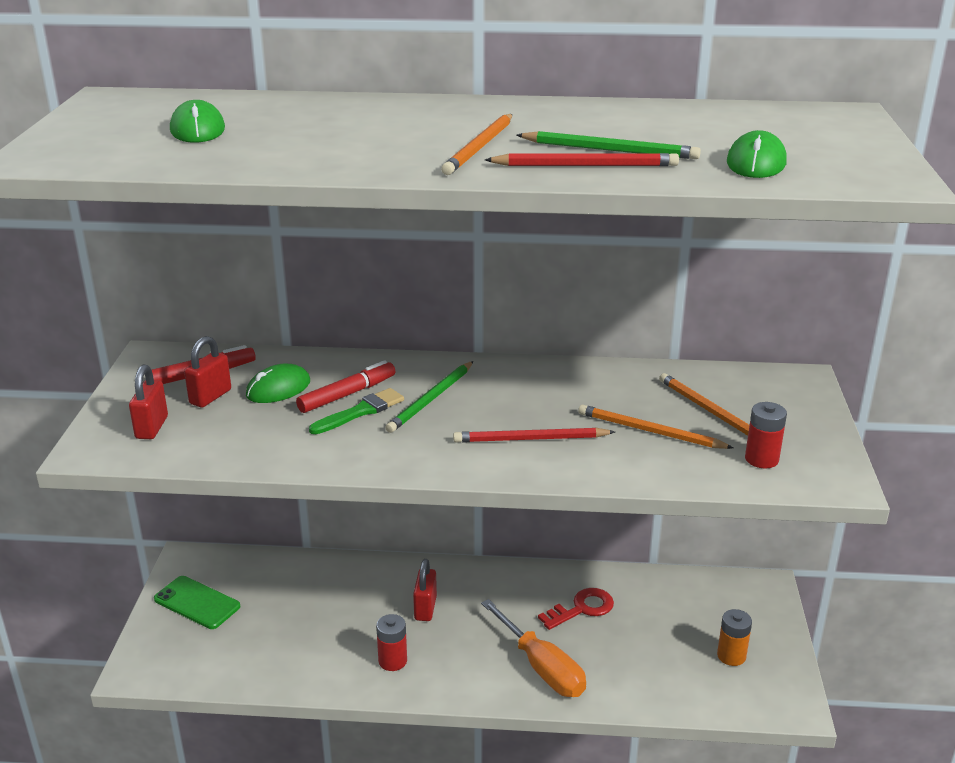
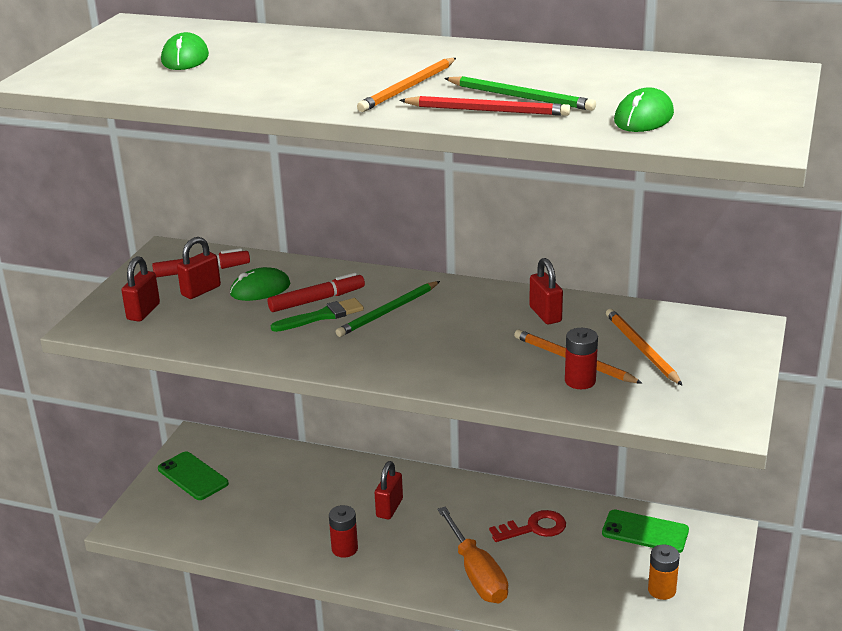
camera: 15 degrees right, 0 degrees up
red pencil [453,428,615,443] -> none
red battery [745,402,787,468] -> red battery moved to [565,328,598,389]
none -> red padlock [529,258,563,324]
none -> green phone [602,509,689,553]

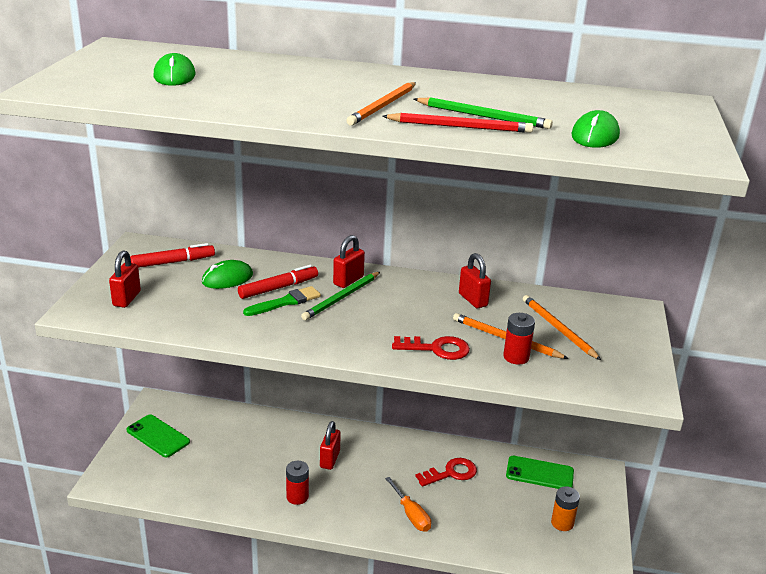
camera: 10 degrees left, 0 degrees up
red padlock [177,237,221,299] -> red padlock moved to [333,235,365,288]
orange screwdriver [438,507,508,603] -> orange screwdriver [385,477,431,532], size x0.65
none -> red key [392,336,470,360]

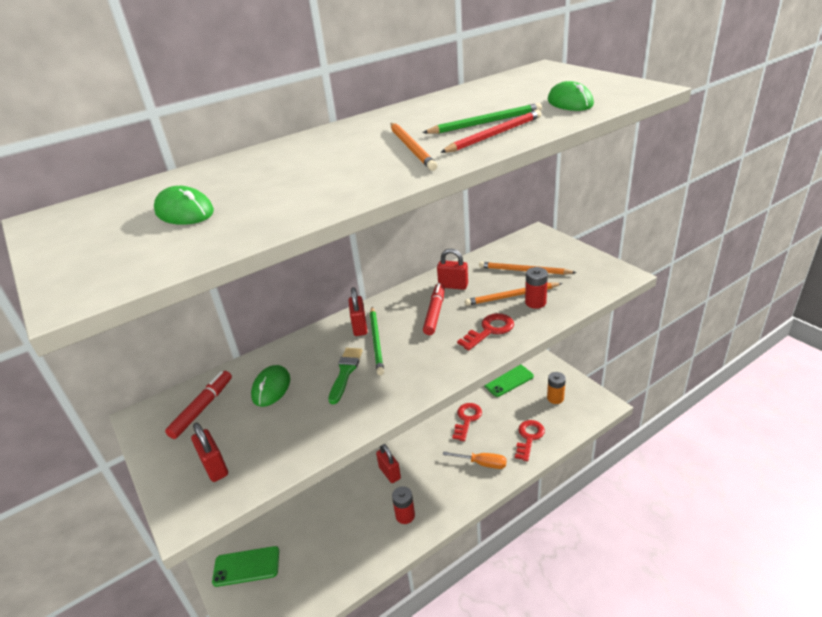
camera: 40 degrees left, 5 degrees up
red marker [238,265,318,299] -> red marker moved to [423,283,445,335]
none -> red key [515,420,545,461]

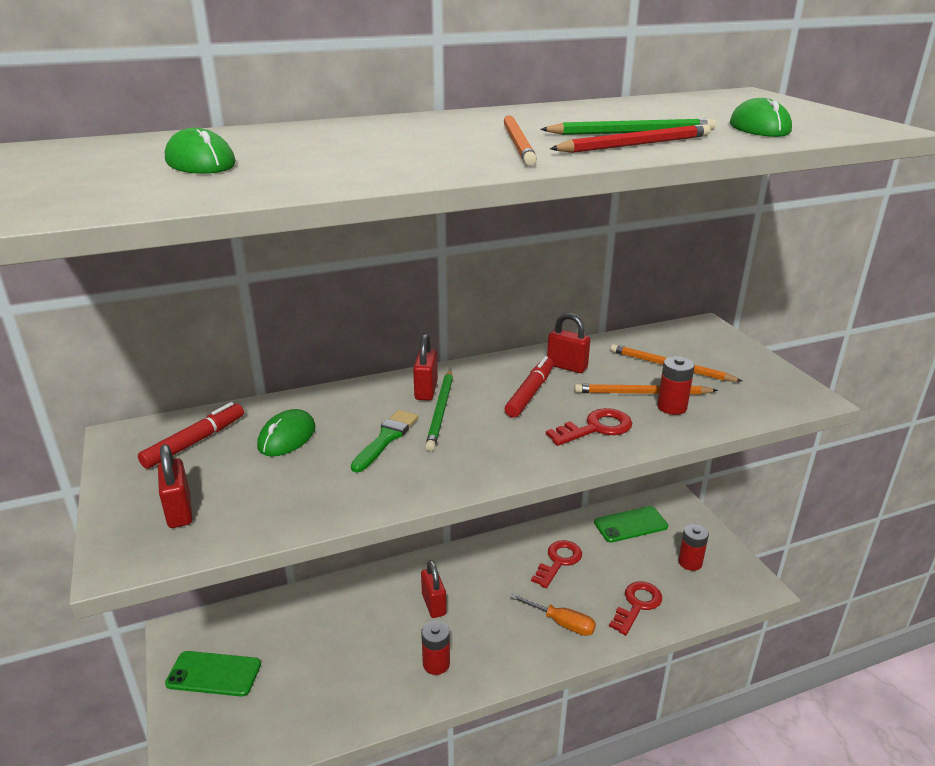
camera: 10 degrees right, 5 degrees down
orange battery [547,372,566,404] -> red battery [678,524,709,571]

